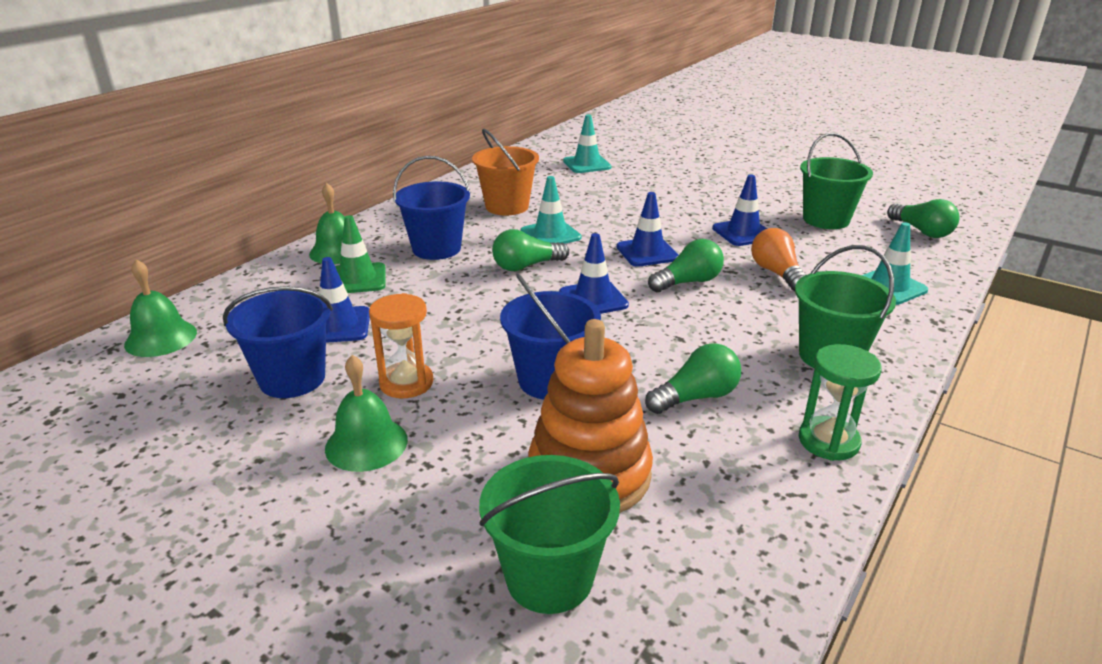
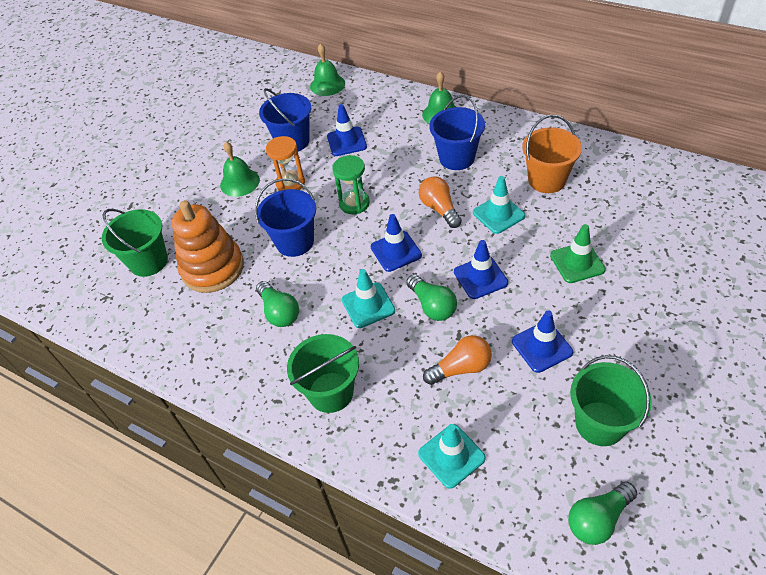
camera: 90 degrees right, 20 degrees up
green traffic cone [335,215,386,293] -> green traffic cone moved to [550,224,606,283]
green light bulb [492,229,569,271] -> orange light bulb [419,176,462,228]
turquoise traffic cone [563,114,612,173] -> turquoise traffic cone moved to [342,269,395,328]
green hourglass [799,344,882,461] -> green hourglass moved to [332,155,370,214]

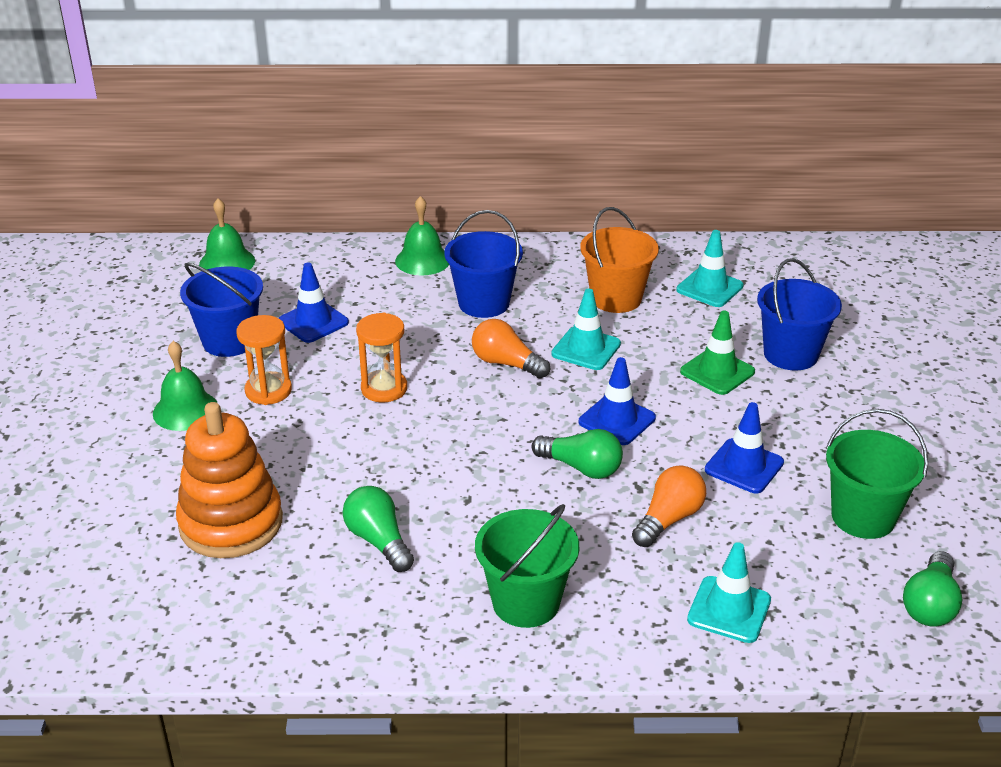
camera: 35 degrees left, 15 degrees down
green bucket [102,209,168,277] -> none
blue bucket [255,178,316,257] -> blue bucket moved to [757,258,842,371]
green light bulb [256,281,299,327] -> green light bulb turned 150 degrees counterclockwise [342,486,414,572]
green hourglass [332,155,370,214] -> orange hourglass [356,313,407,402]
turquoise traffic cone [342,269,395,328] -> turquoise traffic cone moved to [676,230,744,307]
blue traffic cone [371,214,422,272] -> none

